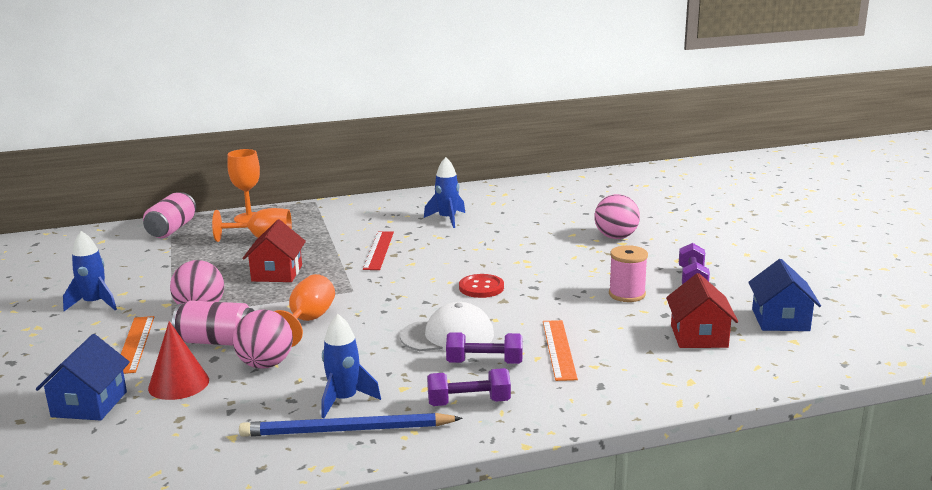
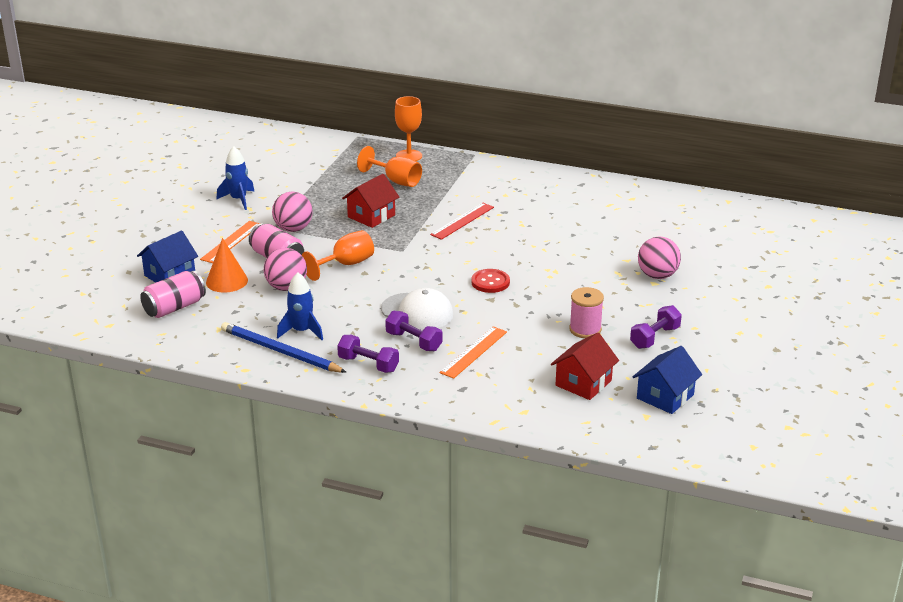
camera: 35 degrees right, 10 degrees up
pink can [143,192,196,238] -> pink can moved to [140,271,206,318]
red cone [148,321,209,400] -> orange cone [206,238,248,293]
blue rocket [424,157,465,228] -> none

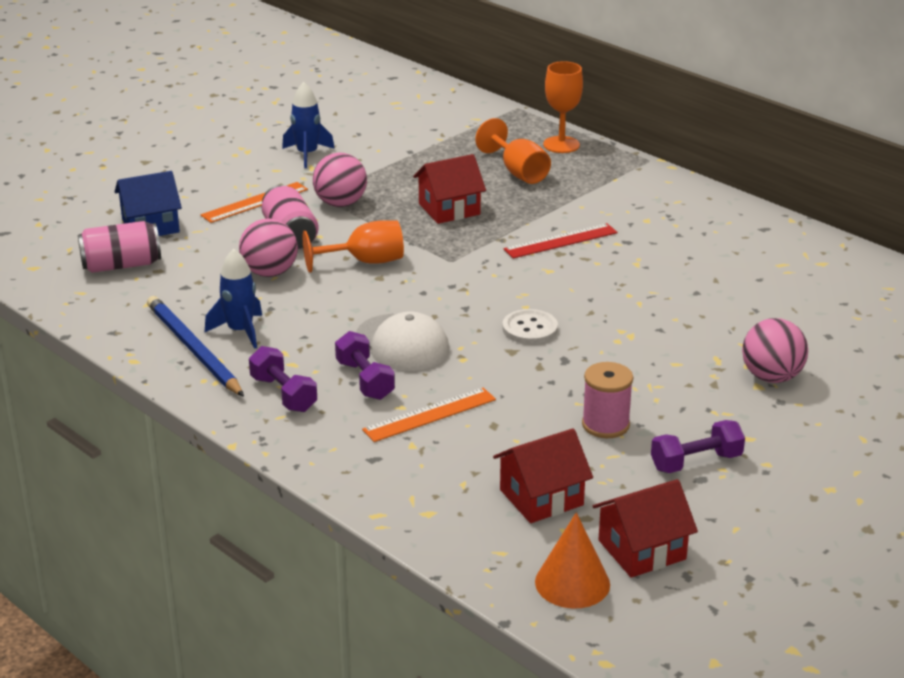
camera: 25 degrees right, 0 degrees up
orange cone [206,238,248,293] -> orange cone moved to [535,512,610,609]
red button [471,269,510,293] -> white button [502,309,558,344]
blue house [633,346,702,414] -> red house [593,479,698,578]

